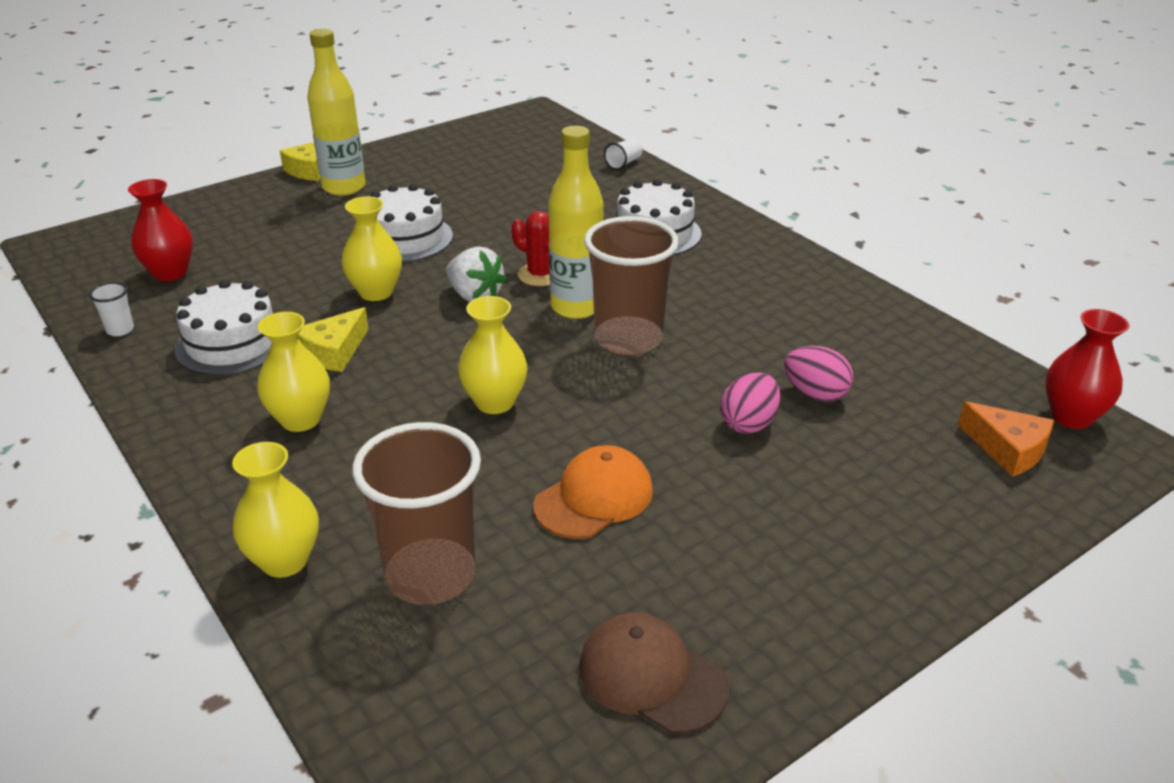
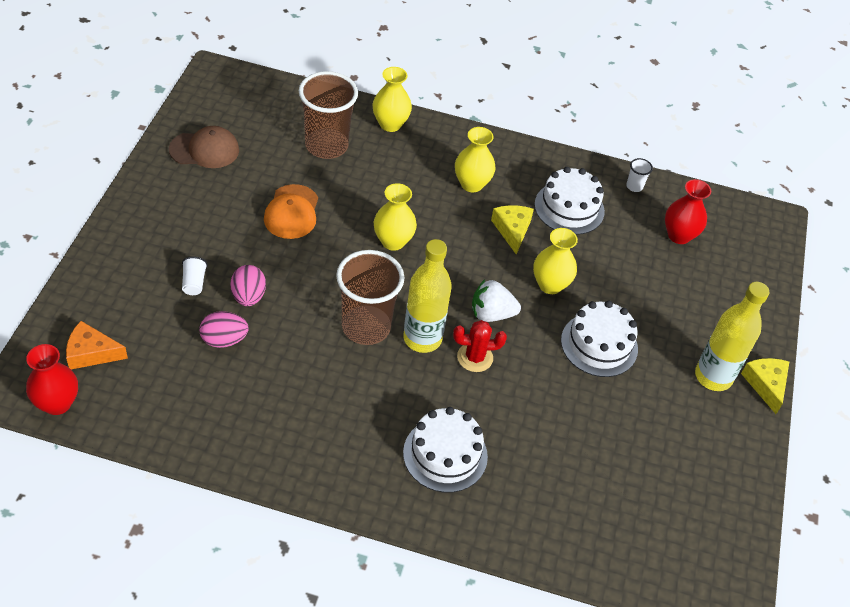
camera: 135 degrees right, 15 degrees up
white cup [604,138,643,170] -> white cup moved to [182,256,208,295]

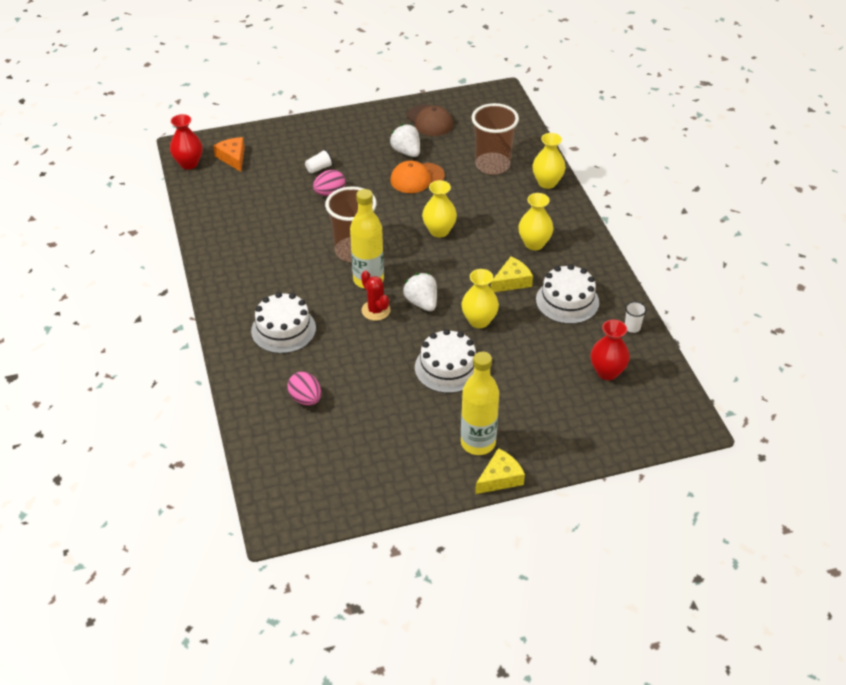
camera: 65 degrees right, 5 degrees down
pink egg [200,311,249,348] -> pink egg moved to [287,372,321,405]
none -> white strawberry [389,124,420,157]

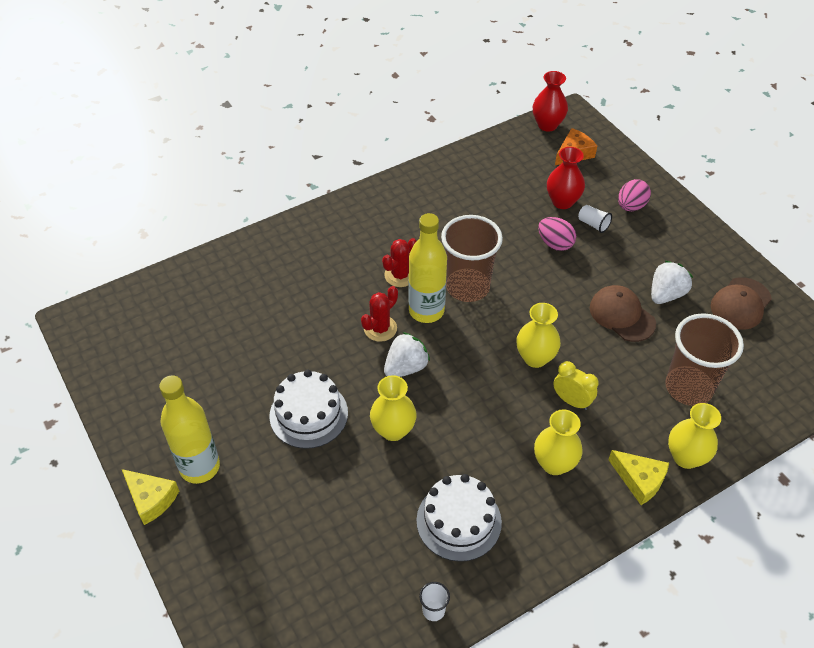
camera: 75 degrees right, 5 degrees up
white cake [251,292,316,354] -> none
pink egg [287,372,321,405] -> pink egg moved to [618,179,651,211]
orange cap [391,161,445,193] -> brown cap [590,285,656,342]
yellow cheese [491,257,533,292] -> yellow cheese moved to [608,450,669,505]
red vase [591,320,630,380] -> red vase moved to [547,147,585,209]
none -> red cactus [382,238,416,287]
none -> yellow clock [554,361,599,410]

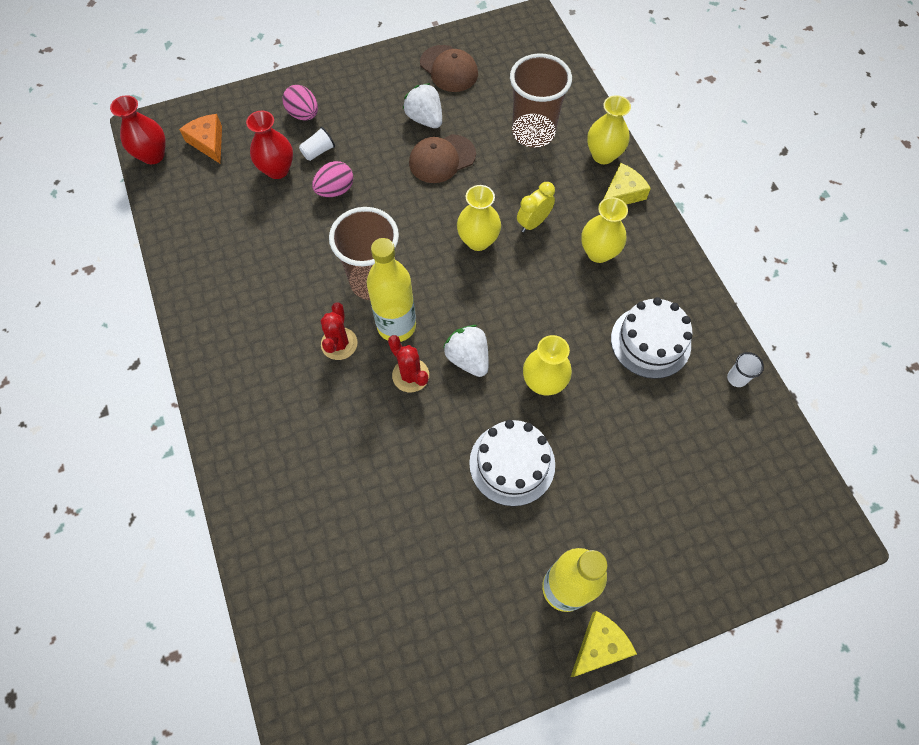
camera: 80 degrees left, 15 degrees up
red cactus [382,238,416,287] -> red cactus turned 45 degrees clockwise [321,302,357,360]

